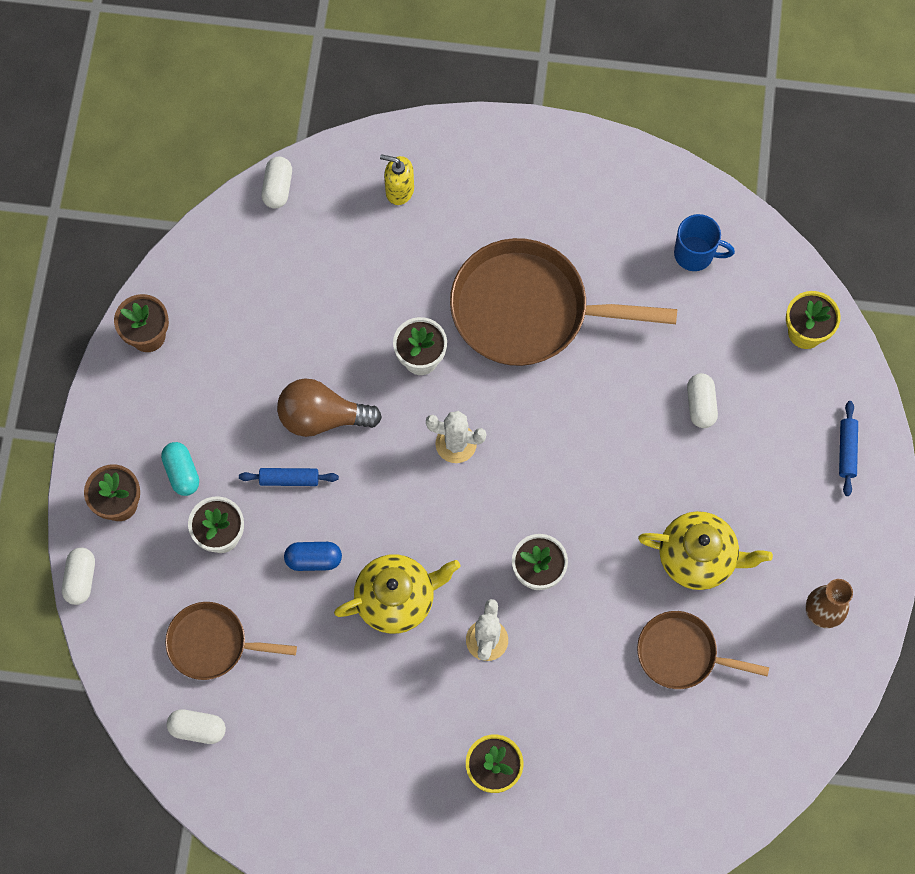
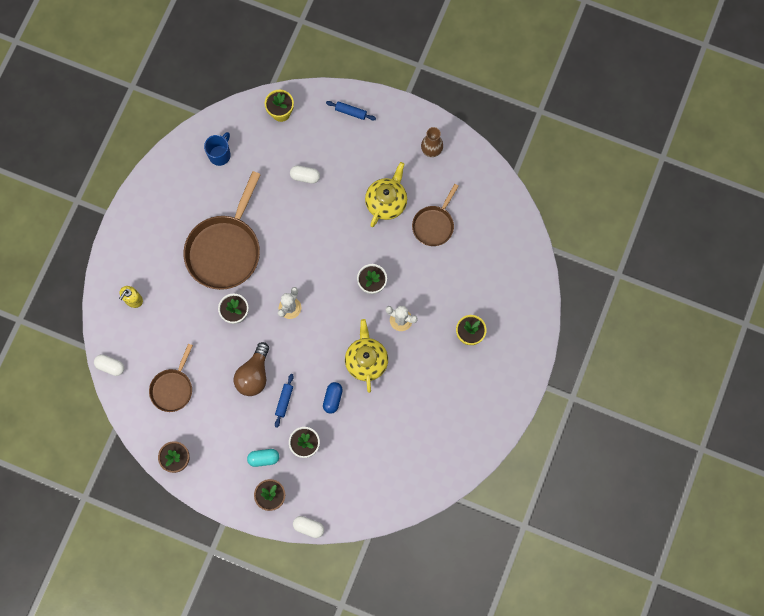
camera: 75 degrees left, 5 degrees up
brown pan [165,602,297,680] -> brown pan moved to [149,343,193,412]
white capsule [167,709,226,744] -> none

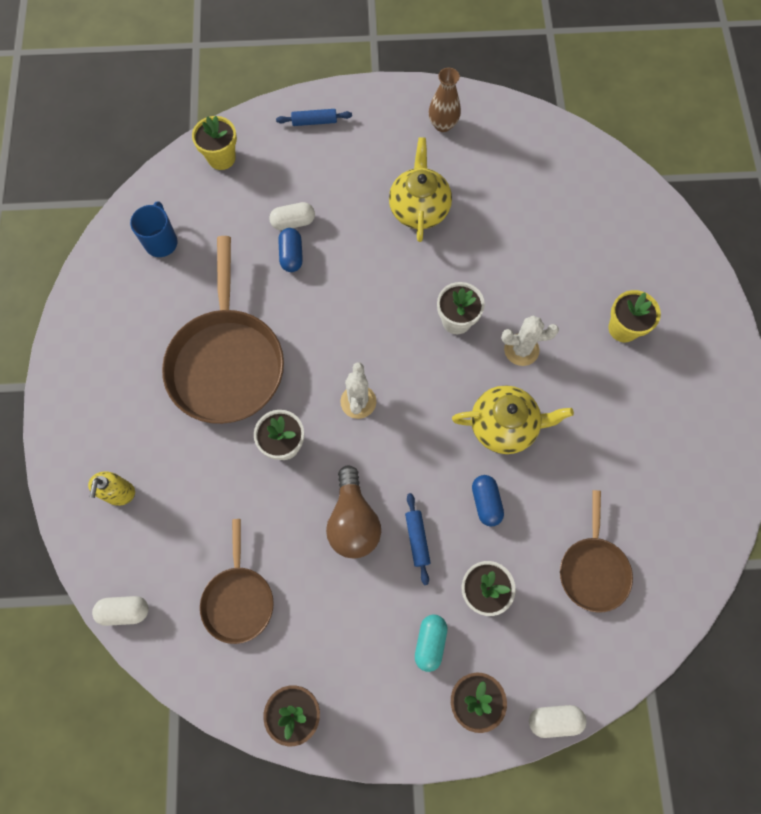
camera: 25 degrees left, 5 degrees down
turquoise capsule [247,449,279,467] -> turquoise capsule turned 45 degrees counterclockwise [415,615,447,672]
yellow teapot [345,319,388,393] -> yellow teapot turned 120 degrees clockwise [452,385,574,454]
brown pan [412,184,459,246] -> brown pan moved to [560,490,633,612]
none -> blue capsule [278,228,303,272]

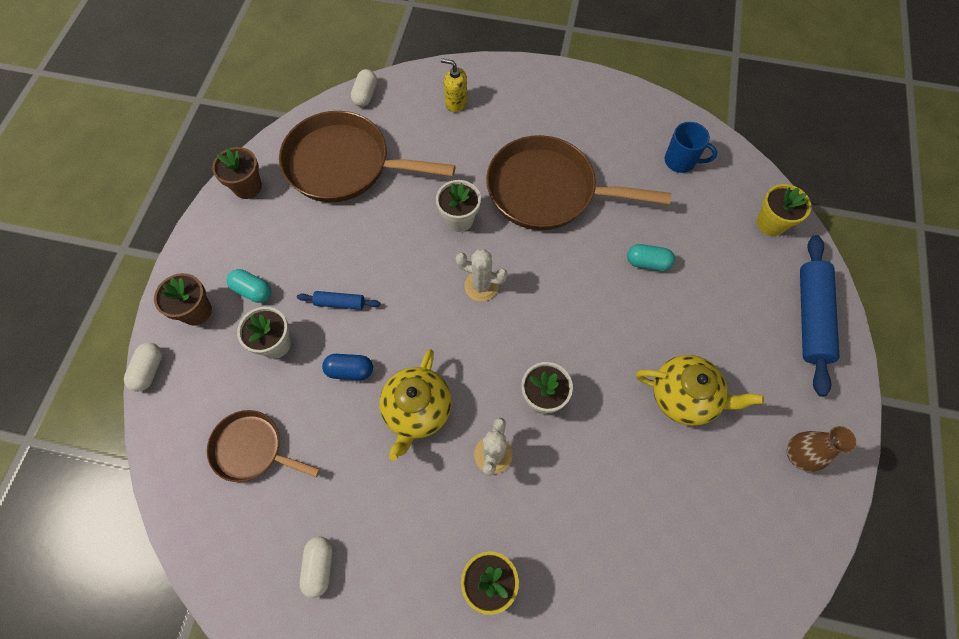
camera: 105 degrees right, 5 degrees down
brown pan [200,519,274,644] -> brown pan [279,111,456,202], size x1.80
white capsule [269,202,315,230] -> white capsule moved to [300,536,332,598]
blue rolling pin [276,109,352,126] -> blue rolling pin [800,235,840,397], size x2.04
blue capsule [278,228,303,272] -> turquoise capsule [627,244,675,271]
brown light bulb [326,465,381,558] -> none

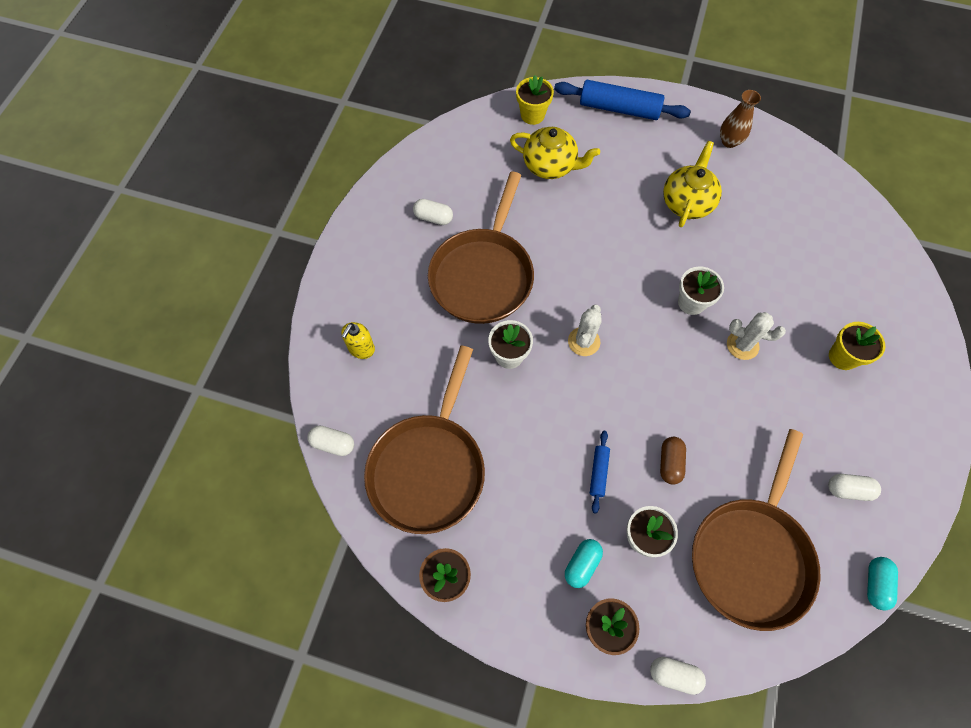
camera: 85 degrees left, 0 degrees up
brown pan [207,410,320,482] -> brown pan [692,429,821,631], size x1.80
blue capsule [322,354,373,380] -> brown capsule [660,437,686,485]
yellow teapot [379,349,452,461] -> yellow teapot moved to [510,127,600,179]
turquoise capsule [627,244,675,271] -> turquoise capsule moved to [867,557,898,611]
blue mug [665,122,717,173] -> none
none -> white capsule [413,199,453,225]

